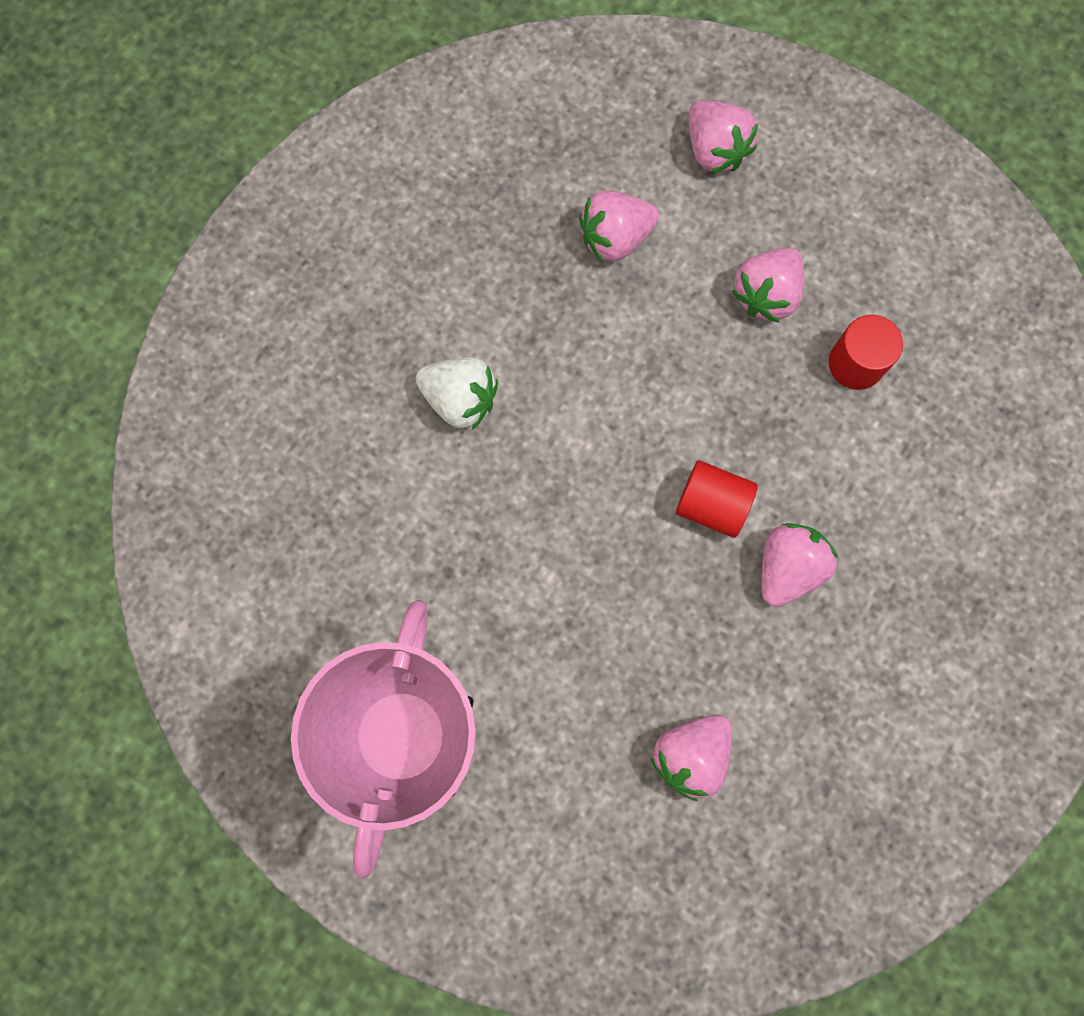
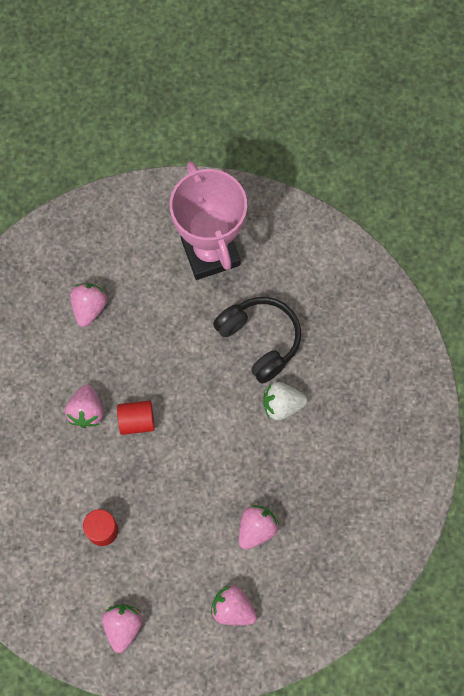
camera: 150 degrees right, 5 degrees down
pink strawberry [732,248,804,323] -> pink strawberry moved to [102,604,142,653]
none -> black headphones [213,297,301,384]

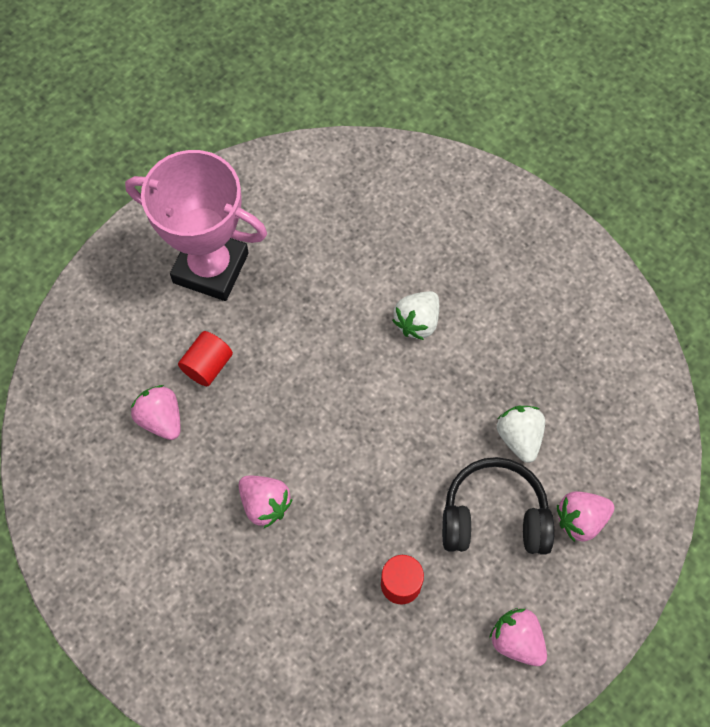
camera: 50 degrees left, 5 degrees down
red cylinder [117,400,154,435] -> red cylinder moved to [178,331,233,387]
black headphones [213,297,301,384] -> black headphones moved to [442,457,554,555]
pink strawberry [239,505,279,550] -> white strawberry [497,406,545,463]

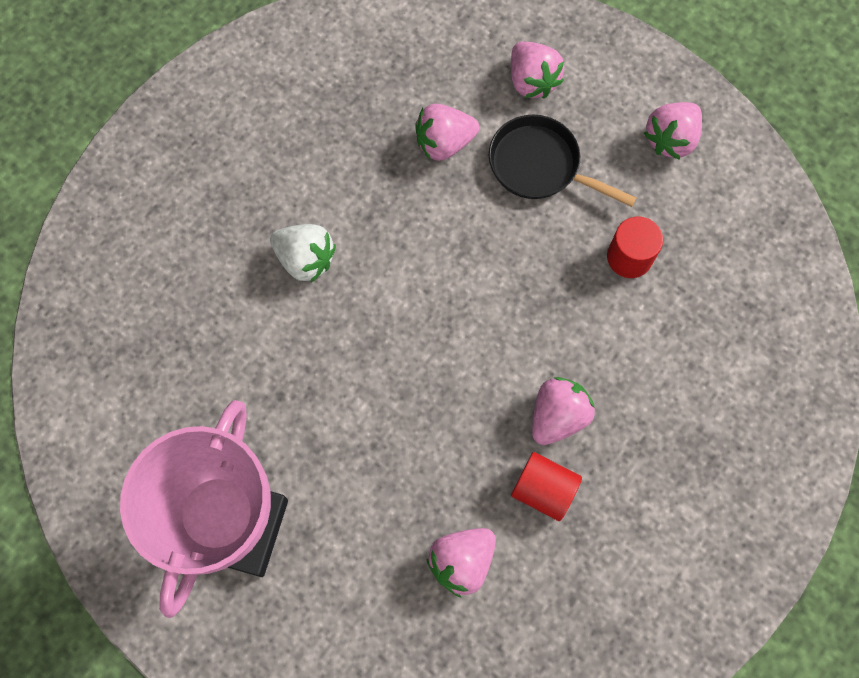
camera: 95 degrees left, 5 degrees up
red cylinder [178,331,233,387] -> red cylinder moved to [511,452,582,521]
black headphones [442,457,554,555] -> black pan [489,115,636,207]
white strawberry [497,406,545,463] -> pink strawberry [415,103,479,161]

